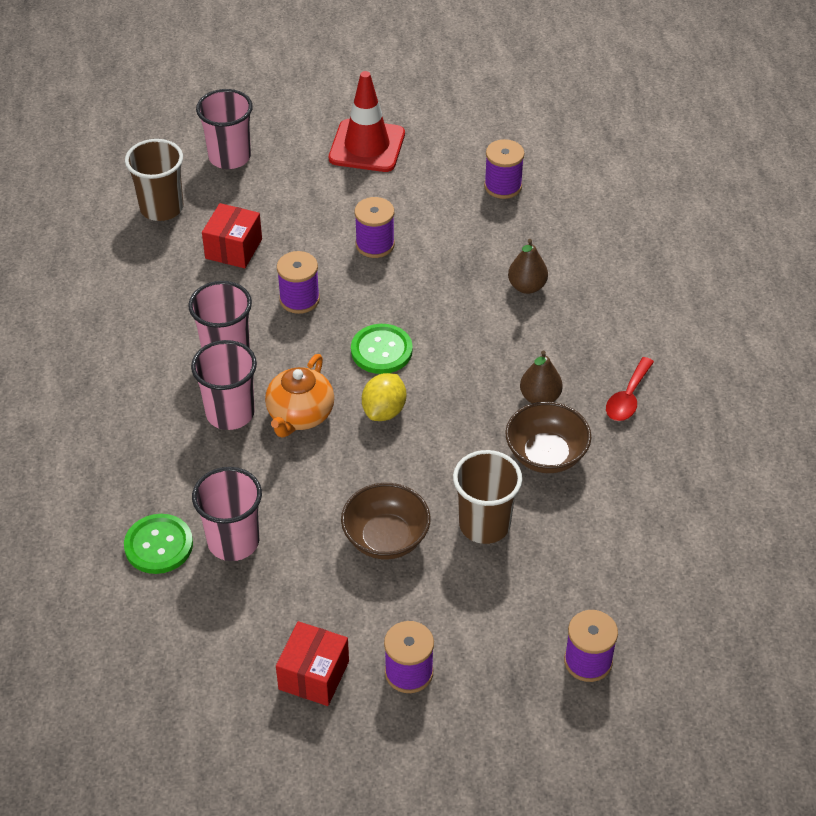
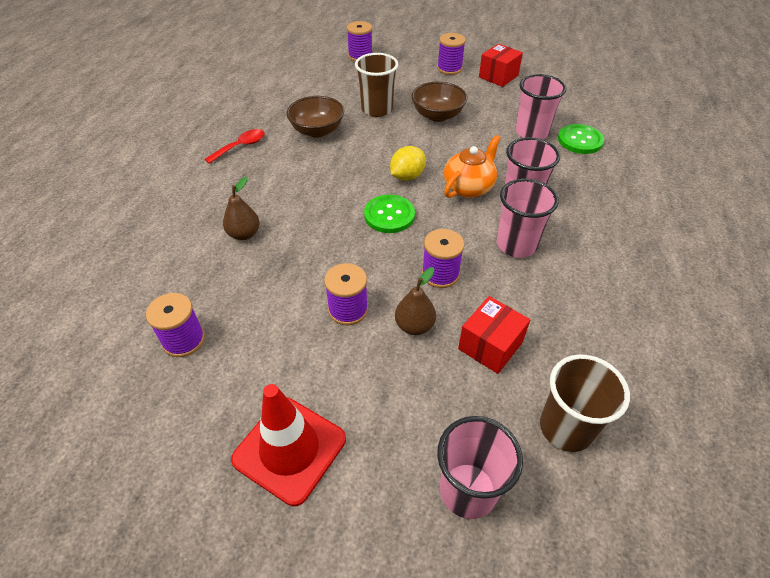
camera: 160 degrees left, 0 degrees up
brown pear [520,351,563,403] -> brown pear moved to [395,267,436,335]

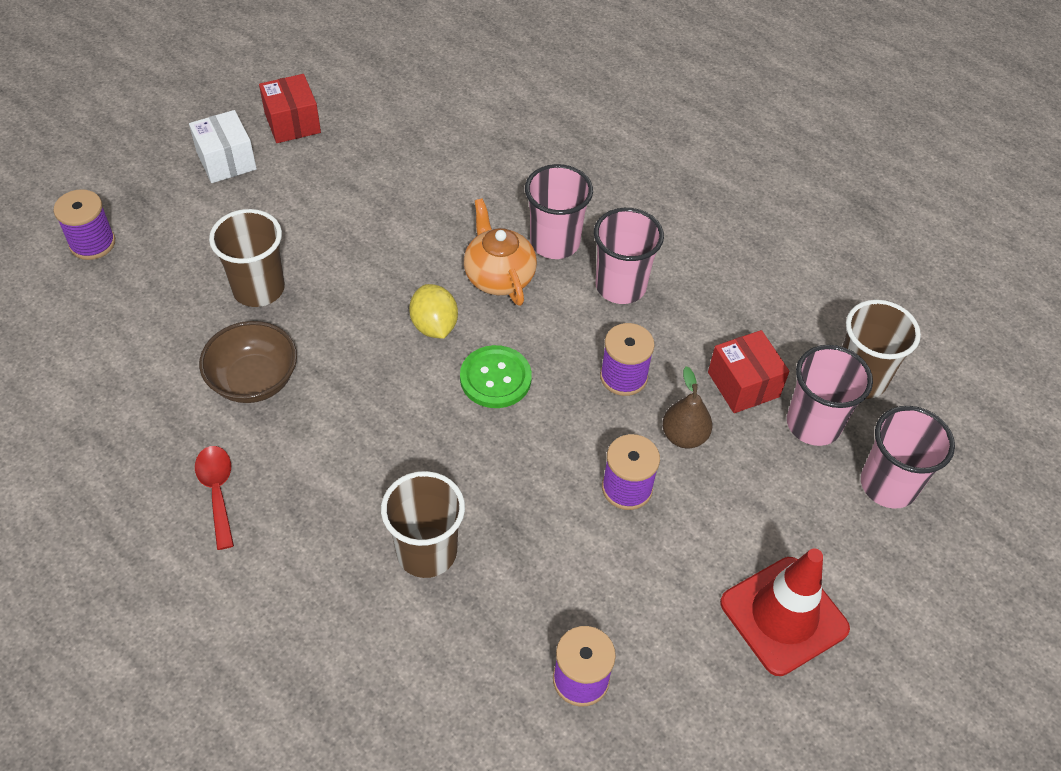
camera: 65 degrees left, 5 degrees up
brown pear [223,177,259,240] -> brown cup [381,471,465,578]
brown bowl [412,82,467,122] -> none
purple spool [437,33,466,75] -> white box [189,110,257,183]
pink cup [515,74,566,139] -> pink cup moved to [787,345,873,446]
green button [558,124,604,154] -> none

